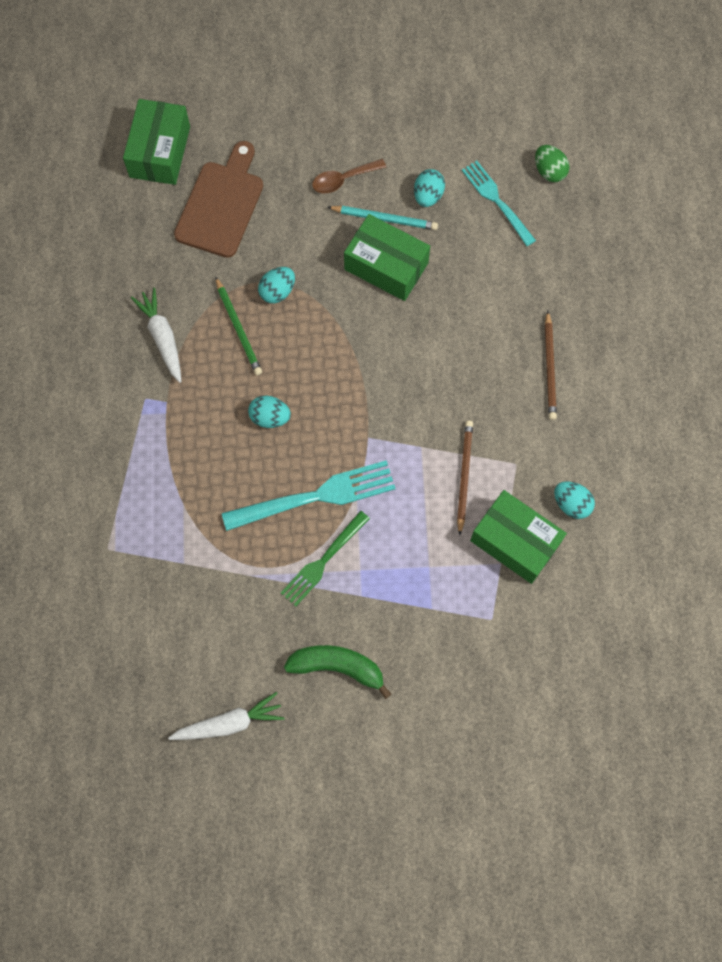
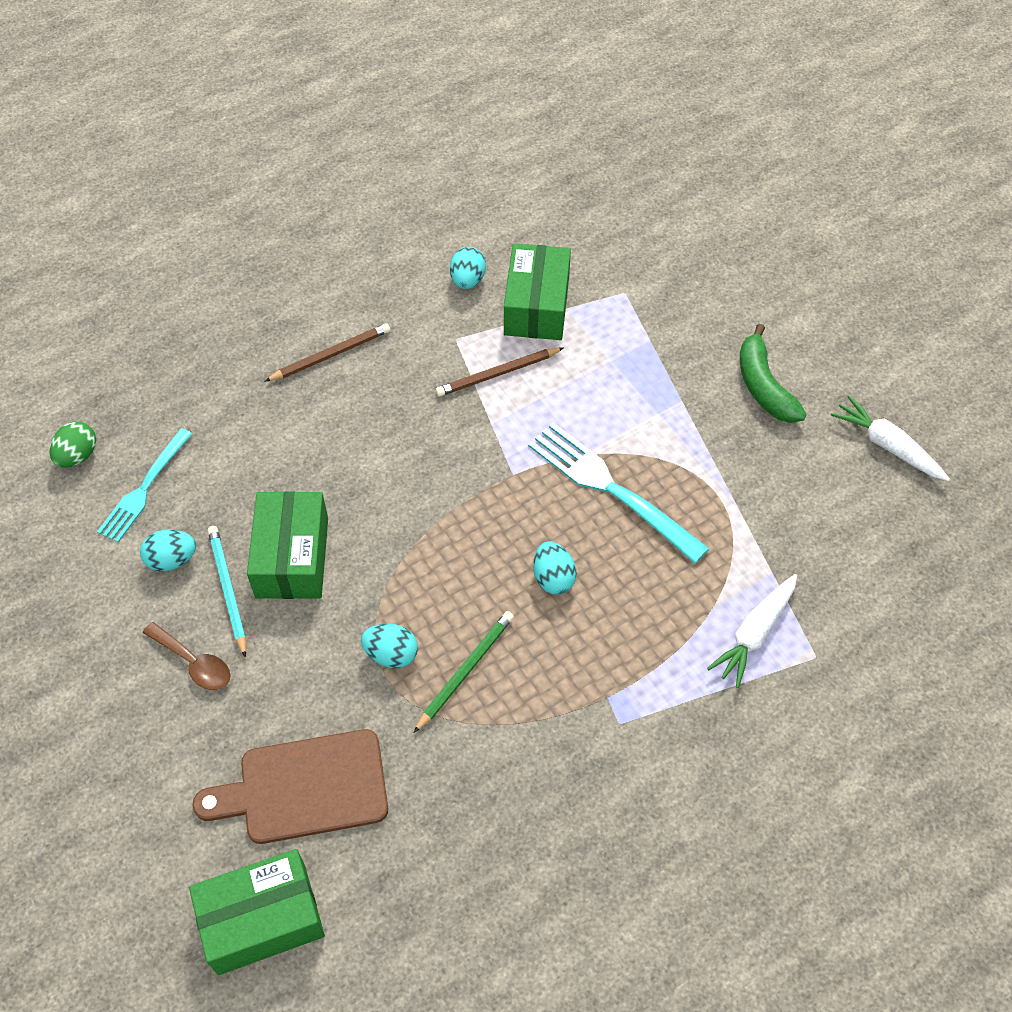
camera: 120 degrees left, 15 degrees down
white carrot [131,288,181,383] -> white carrot moved to [707,574,797,688]
green fork [281,511,370,606] -> none

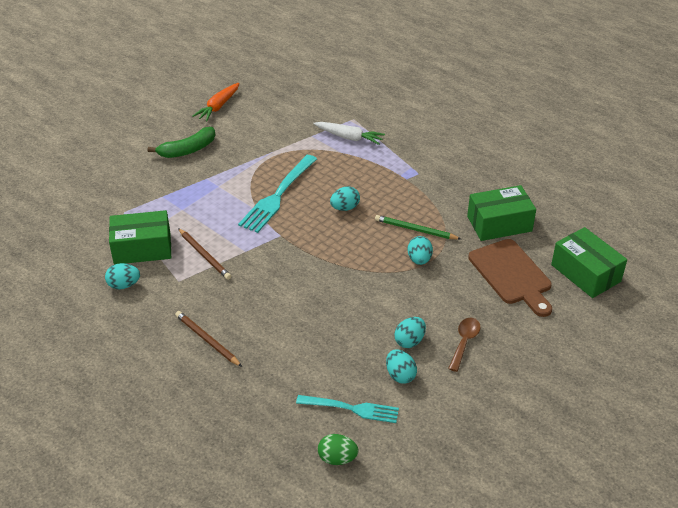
camera: 105 degrees left, 15 degrees down
turquoise pencil [208,526,246,658] -> turquoise egg [394,317,426,348]
green box [247,491,328,599] -> green box moved to [467,185,536,241]
white carrot [831,396,950,481] -> orange carrot [192,83,240,121]

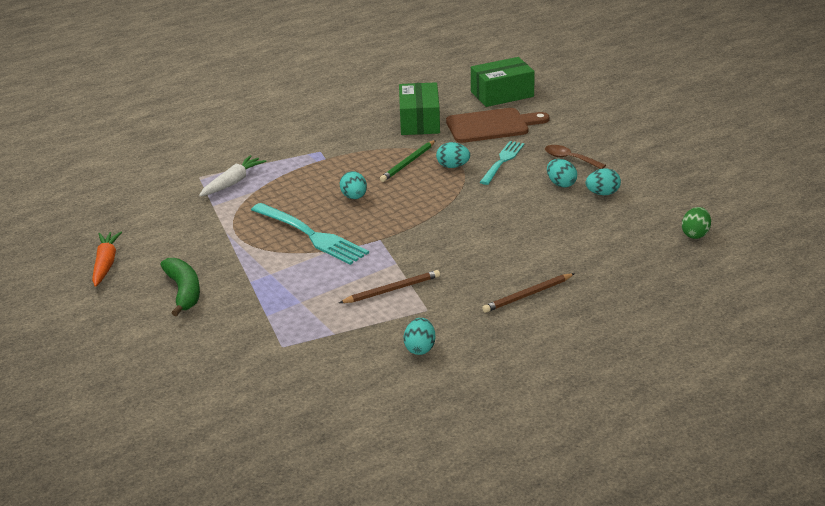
camera: 75 degrees left, 10 degrees down
green box [109,210,171,265] -> none
orange carrot [192,83,240,121] -> orange carrot turned 135 degrees counterclockwise [92,232,122,287]
turquoise fork [296,395,399,423] -> turquoise fork moved to [480,141,524,185]

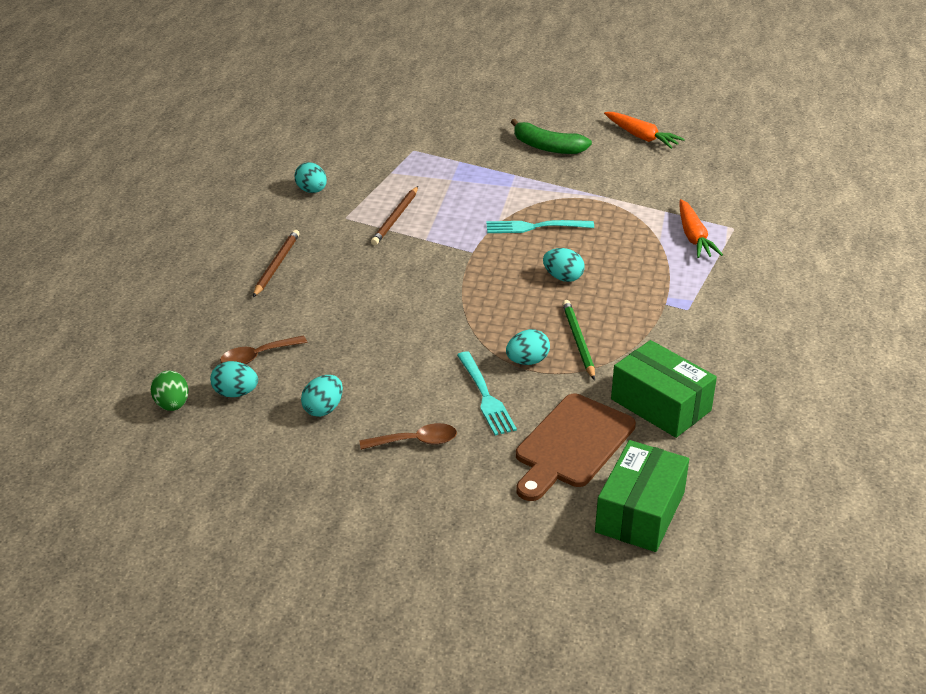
camera: 135 degrees right, 5 degrees up
white carrot [199,155,266,196] -> orange carrot [679,199,723,258]
turquoise fork [251,203,369,265] -> turquoise fork [486,220,594,233], size x0.66
turquoise egg [547,159,577,187] -> turquoise egg moved to [210,361,258,397]
none -> brown spoon [220,336,307,365]

